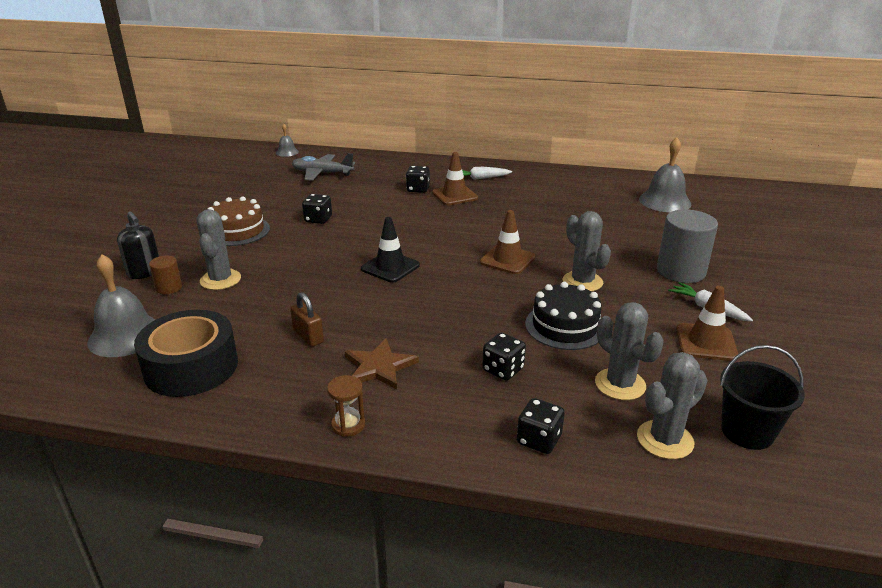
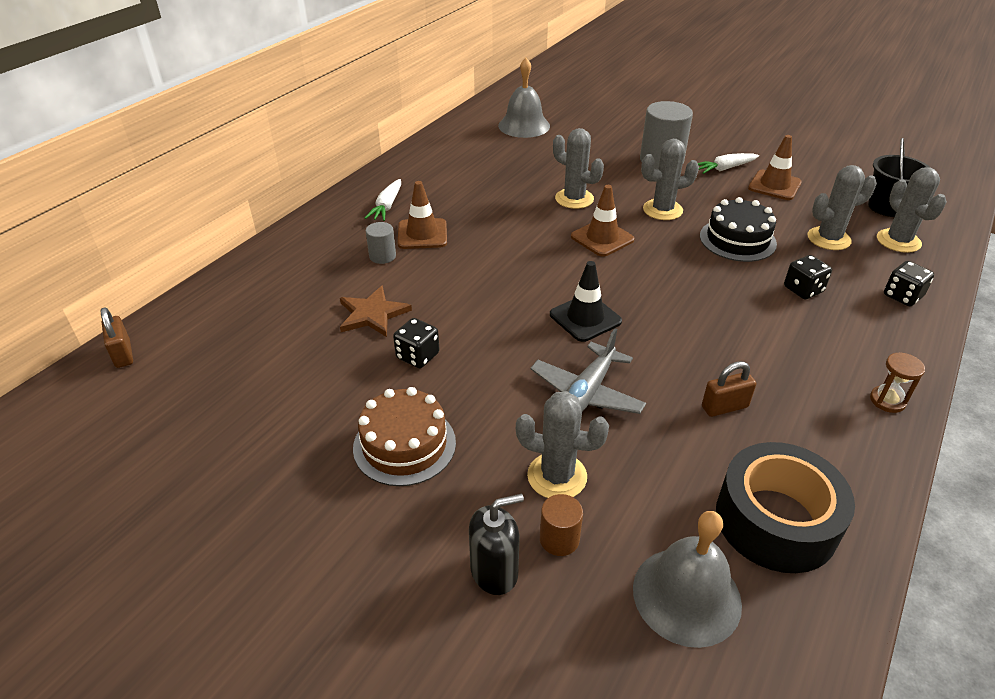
camera: 70 degrees left, 10 degrees up
grey bell [276,124,299,157] -> brown padlock [101,308,133,368]
grey plane [292,153,355,181] -> grey plane moved to [531,328,646,414]
brown star [345,338,419,390] -> brown star moved to [340,285,412,337]
black dice [406,166,430,193] -> grey cylinder [366,222,396,264]
none -> grey cactus [553,128,604,209]

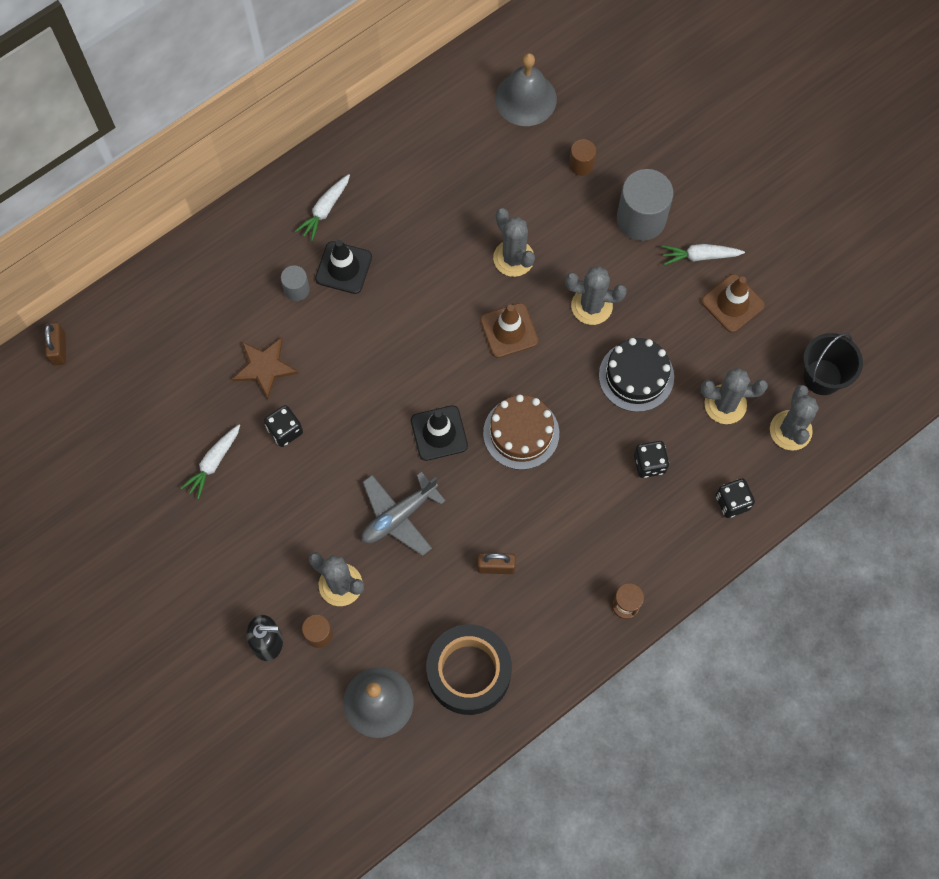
camera: 20 degrees right, 30 degrees up
brown cake [353,387,456,486] -> brown cake moved to [483,394,559,470]
brown traffic cone [398,181,447,249] -> black traffic cone [315,240,372,294]
none -> white carrot [181,425,240,499]
none -> brown cylinder [569,139,596,176]

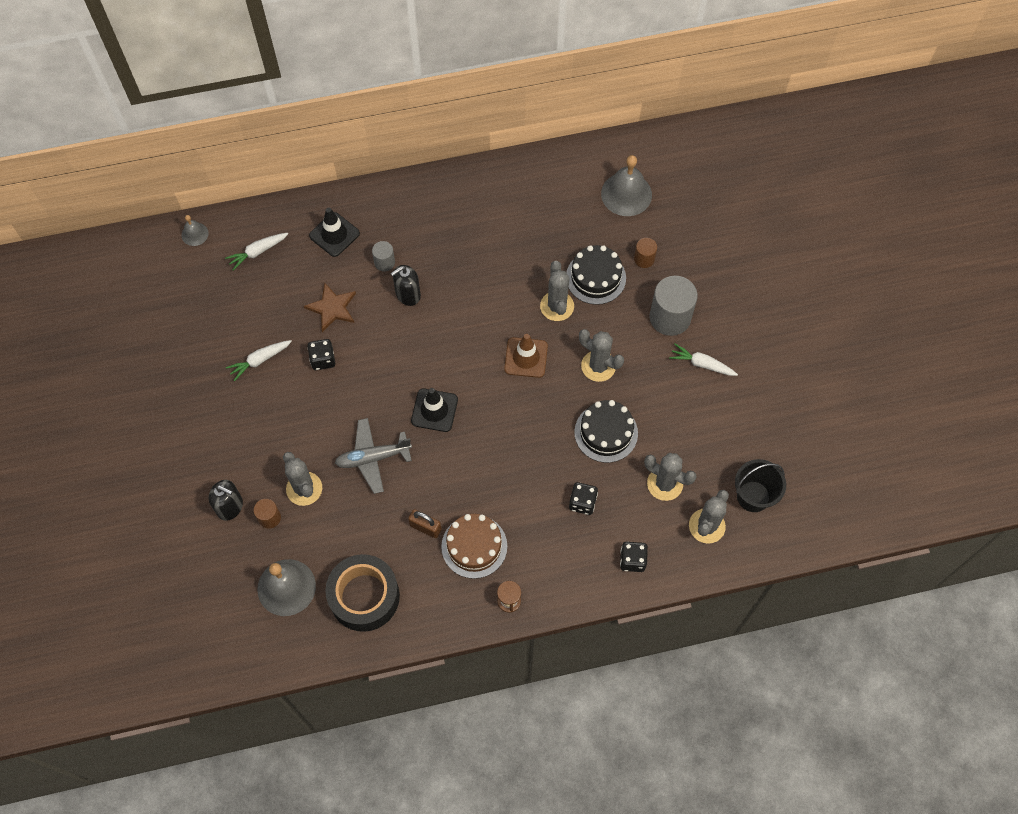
camera: 25 degrees right, 5 degrees down
brown padlock [45,323,66,365] -> grey bell [181,215,209,246]
white carrot [295,174,350,241] -> white carrot moved to [225,233,288,271]
black traffic cone [315,240,372,294] -> black traffic cone moved to [309,208,360,257]
brown cake [483,394,559,470] -> brown cake moved to [441,514,507,579]
brown traffic cone [701,274,765,333] -> none
none -> black soap dispenser [391,265,421,306]
none -> black cake [566,245,626,305]

